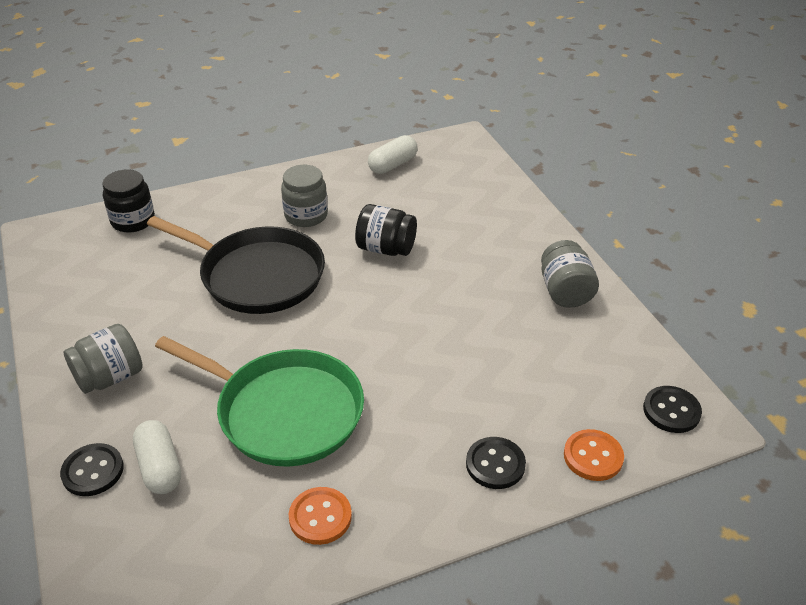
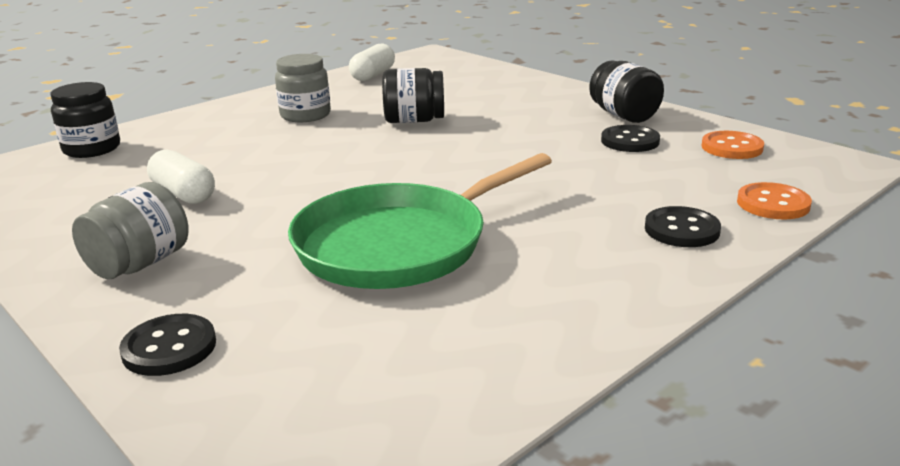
camera: 20 degrees left, 15 degrees down
white capsule [133,420,181,494] -> white capsule moved to [147,149,215,204]
black pan [147,216,325,314] -> none
green pan [155,336,364,467] -> green pan turned 135 degrees clockwise [288,153,552,289]
orange button [289,487,352,545] -> orange button moved to [701,131,764,159]
grey jar [541,240,599,308] -> black jar [589,60,664,123]
black button [643,386,702,433] -> black button moved to [601,125,660,152]

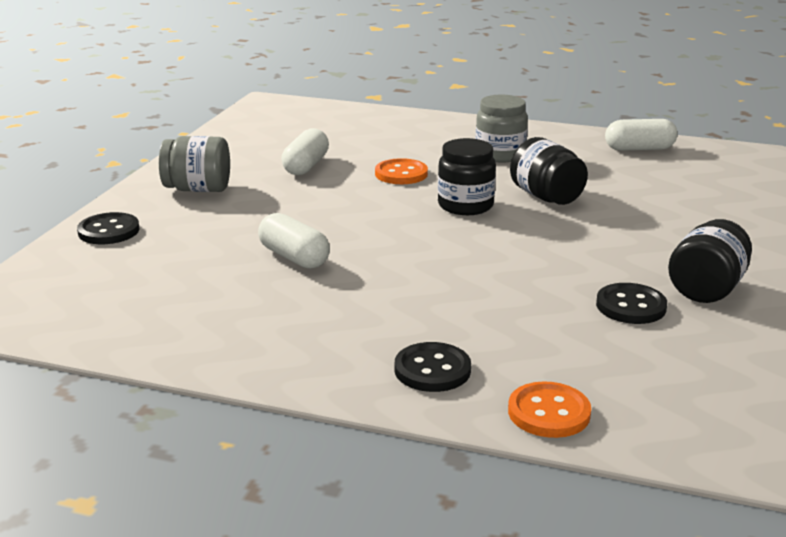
camera: 60 degrees right, 0 degrees up
black jar [50,82,120,158] -> black jar moved to [438,138,496,215]
green pan [288,153,552,289] -> white capsule [258,213,330,269]
orange button [701,131,764,159] -> orange button moved to [375,158,428,184]

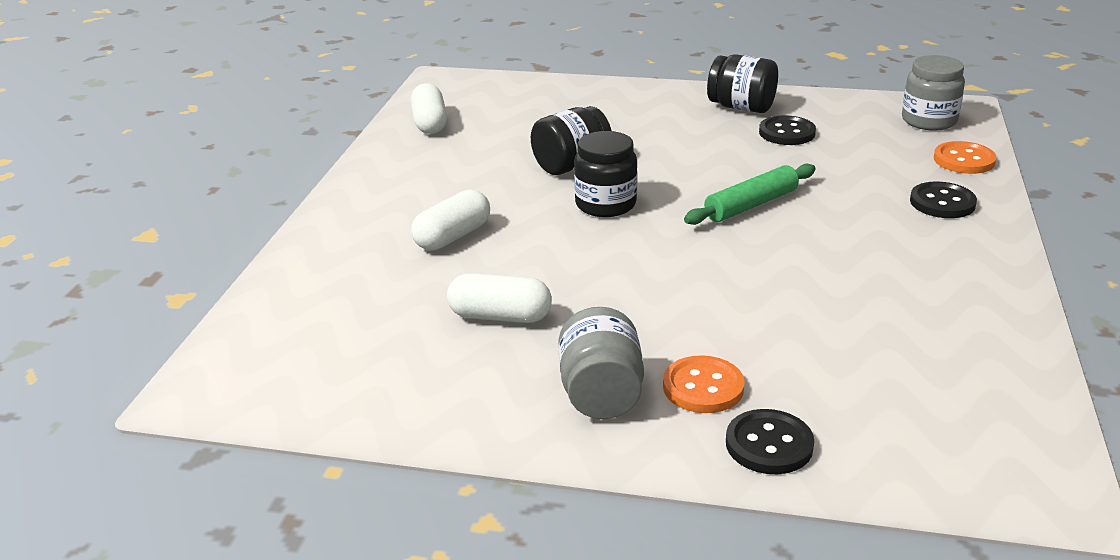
camera: 95 degrees left, 5 degrees up
white capsule [258,213,330,269] -> white capsule moved to [411,189,490,250]
orange button [375,158,428,184] -> orange button moved to [663,355,745,413]
grey jar [475,94,528,162] -> grey jar moved to [902,55,965,131]
none -> green rolling pin [684,163,816,225]

